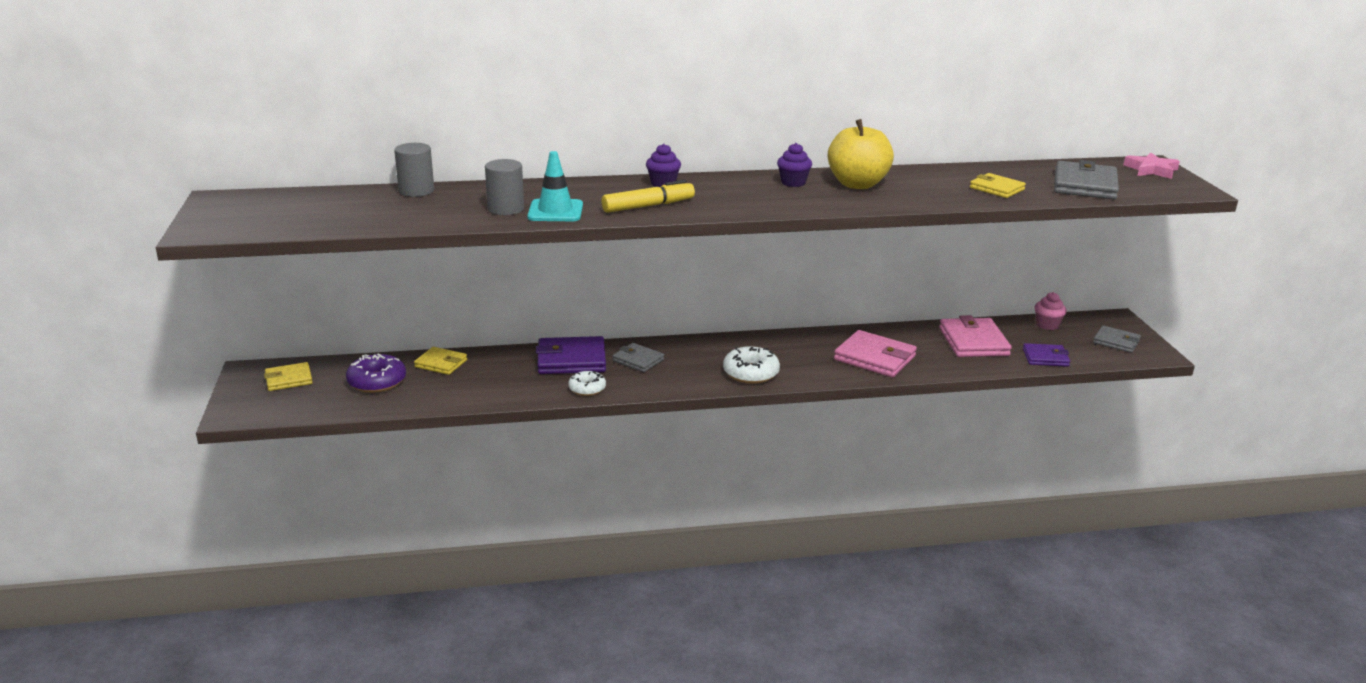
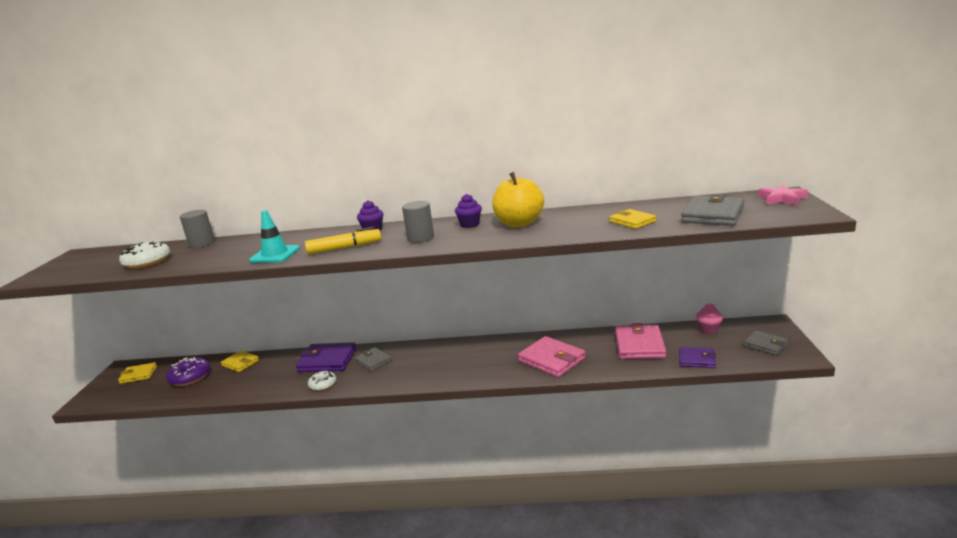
camera: 15 degrees right, 5 degrees down
grey cylinder [485,159,524,215] -> grey cylinder moved to [402,201,434,243]
white donut [723,346,780,384] -> white donut moved to [119,242,170,268]

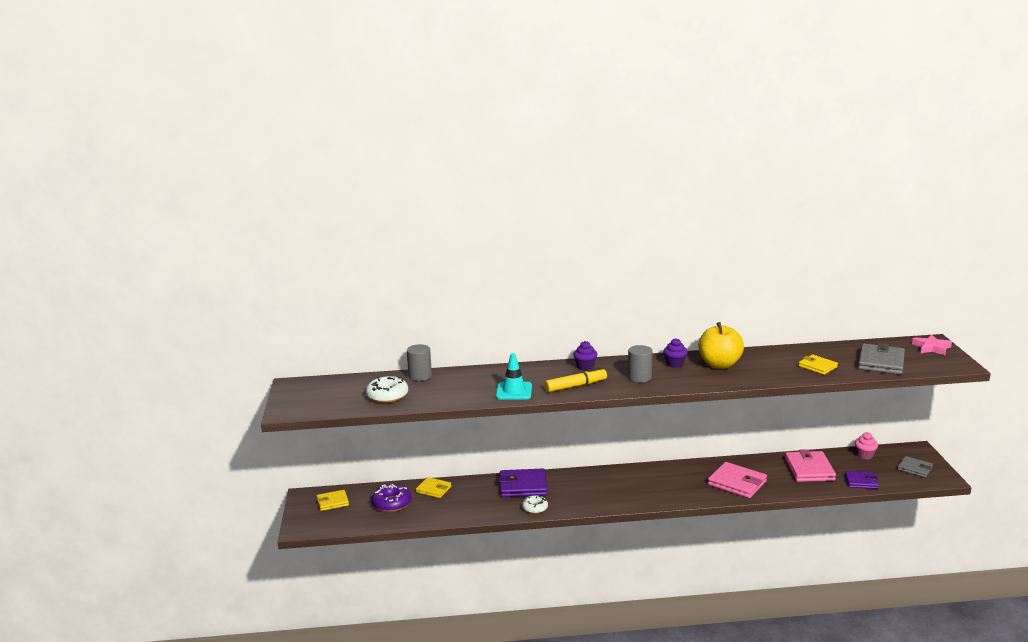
camera: 10 degrees left, 0 degrees up
grey wallet [354,347,392,371] -> none

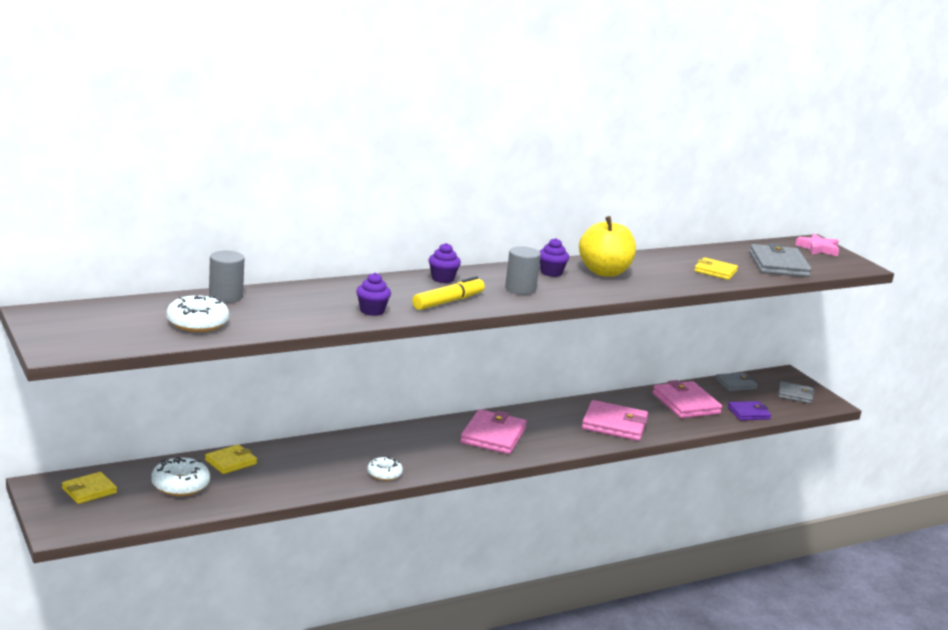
camera: 25 degrees left, 0 degrees up
purple donut [372,484,411,512] -> white donut [151,457,210,496]
yellow wallet [416,477,452,498] -> yellow wallet turned 45 degrees counterclockwise [205,444,257,474]
turquoise traffic cone [496,353,532,400] -> purple cupcake [356,273,391,316]
purple wallet [499,468,548,497] -> none
pink cupcake [855,432,878,460] -> grey wallet [715,372,758,391]
none -> pink wallet [460,409,527,454]

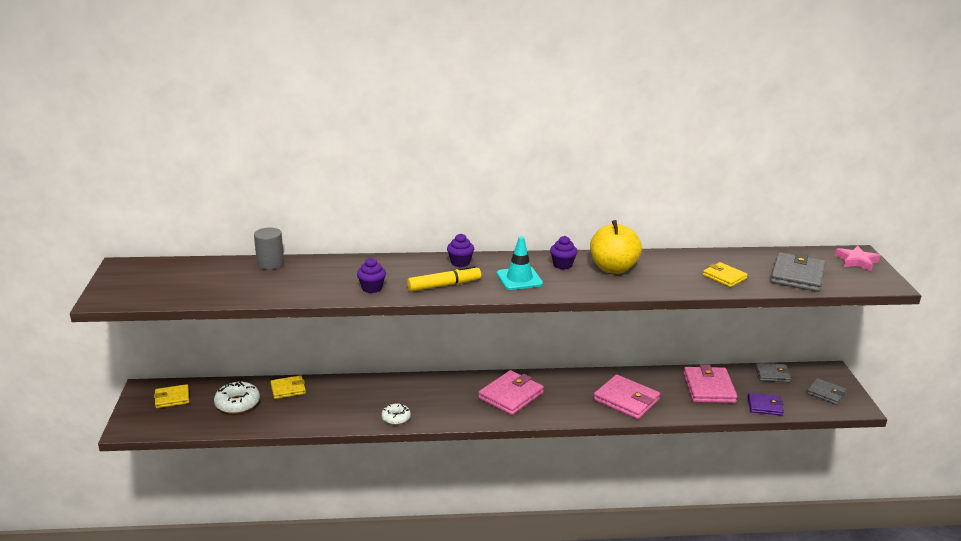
camera: 25 degrees right, 5 degrees up
white donut [167,295,229,332] -> none
grey cylinder [505,246,541,295] -> turquoise traffic cone [497,236,543,290]

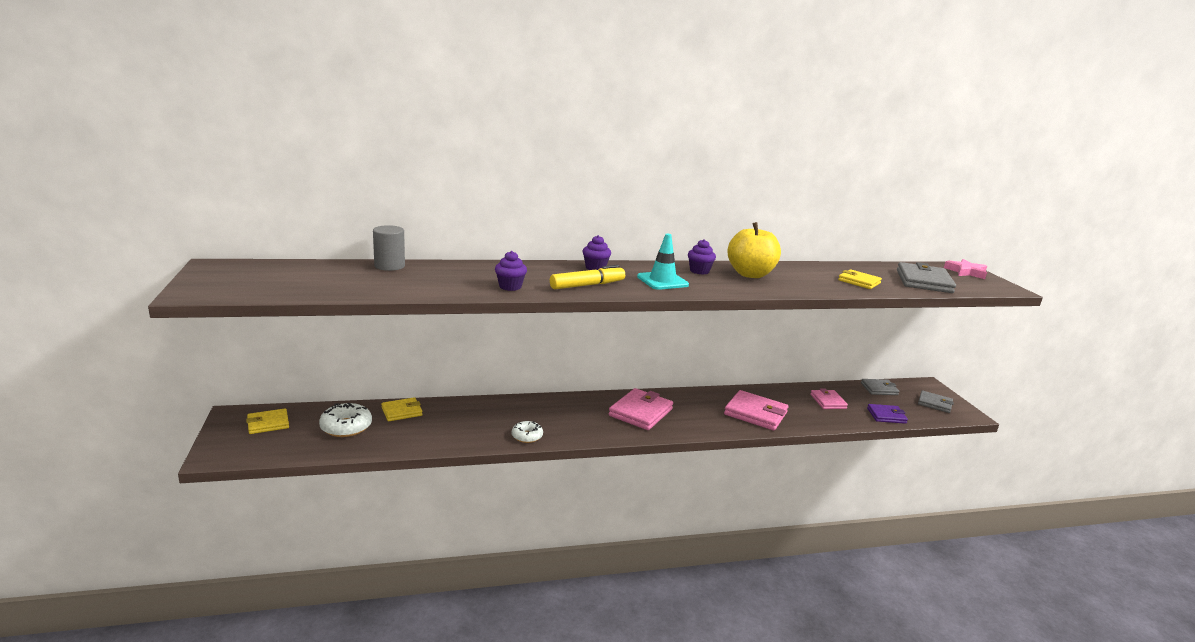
camera: 10 degrees left, 5 degrees down
pink wallet [683,365,737,403] -> pink wallet [810,388,848,409], size x0.61

